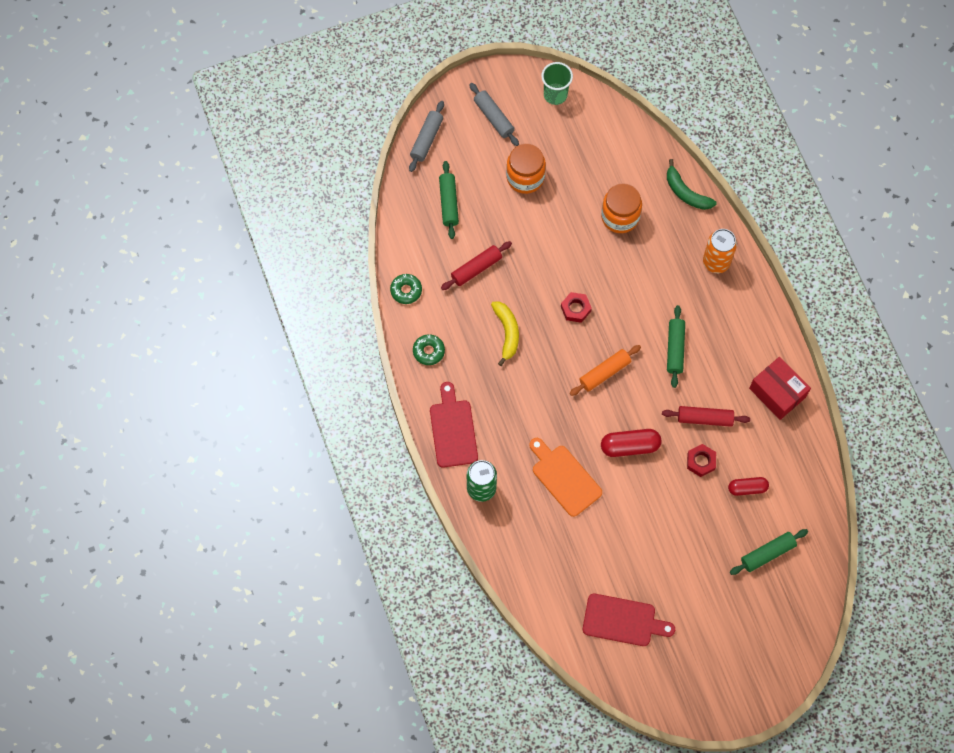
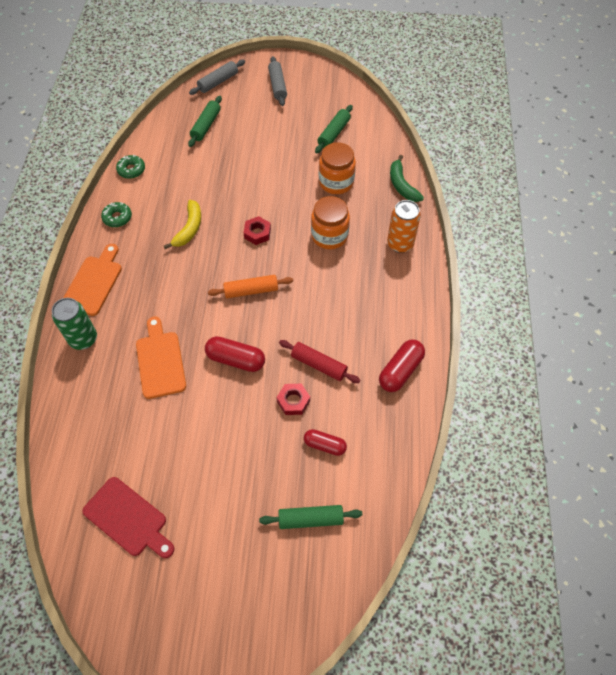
camera: 25 degrees right, 10 degrees down
red cutting board [430,382,478,468] -> orange cutting board [63,244,122,316]
red rolling pin [441,241,512,290] -> none
orange jar [506,144,546,194] -> orange jar moved to [311,196,350,249]
green cup [542,62,573,105] -> none
green rolling pin [667,305,685,388] -> green rolling pin moved to [315,105,353,153]
red box [749,357,811,420] -> red capsule [379,340,425,392]

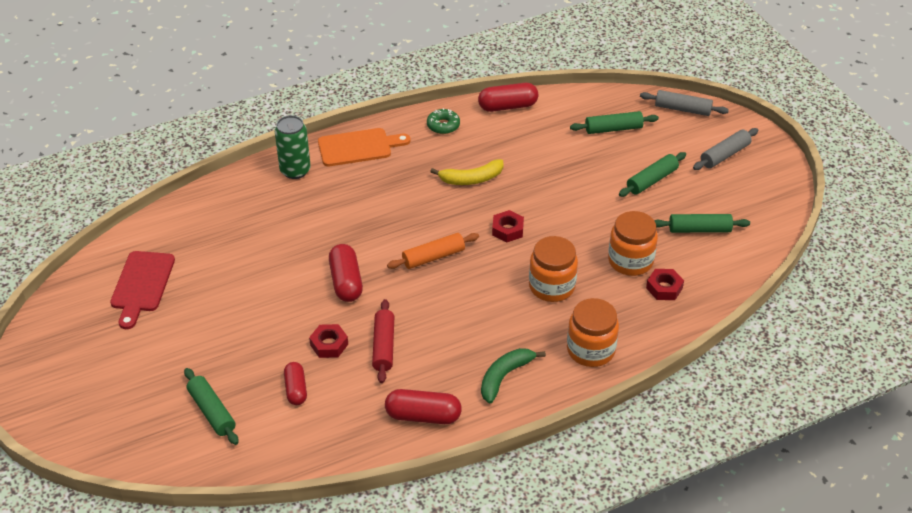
camera: 60 degrees right, 15 degrees down
green donut [116,155,145,179] -> red capsule [478,83,538,112]
orange cutting board [136,317,186,399] -> none
orange rolling pin [208,275,293,298] -> orange rolling pin turned 75 degrees counterclockwise [387,233,479,269]
orange can [387,200,421,253] -> orange jar [567,298,619,367]
green banana [390,155,424,202] -> green banana moved to [481,348,546,403]
none -> green rolling pin [619,152,686,197]
none -> red nut [646,269,684,300]

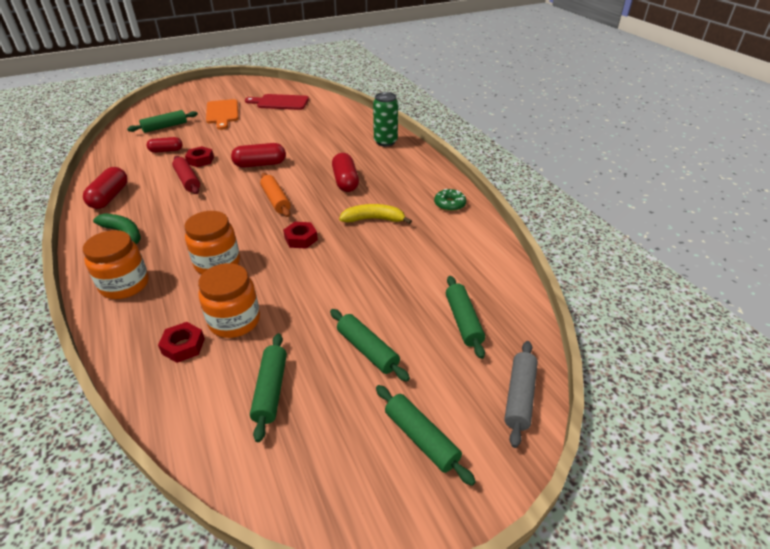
camera: 90 degrees right, 5 degrees down
orange cutting board [318,128,411,166] -> orange cutting board moved to [206,99,238,130]
red rolling pin [372,299,394,383] -> red rolling pin turned 60 degrees clockwise [172,156,200,194]
yellow banana [430,159,503,185] -> yellow banana turned 105 degrees clockwise [339,204,412,224]
red capsule [478,83,538,112] -> red capsule moved to [332,153,359,192]
grey rolling pin [693,128,758,170] -> green rolling pin [376,385,476,486]

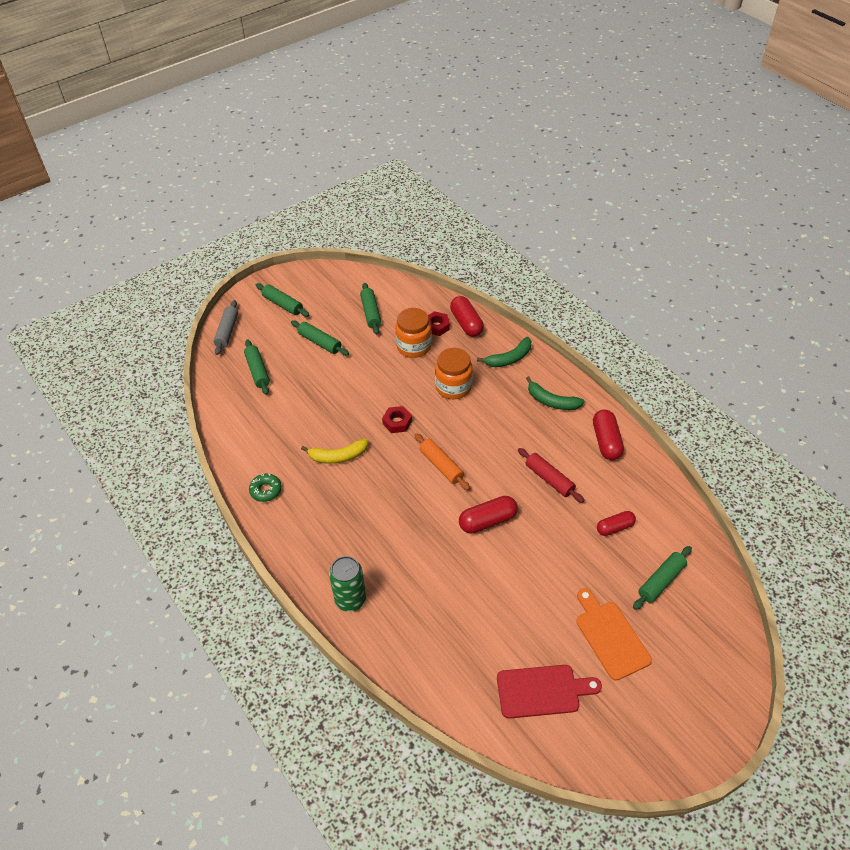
camera: 170 degrees right, 10 degrees up
orange jar [83,230,149,299] -> green banana [477,337,531,367]
red nut [185,146,214,167] -> none
red capsule [332,153,359,192] -> red capsule moved to [450,296,484,337]

